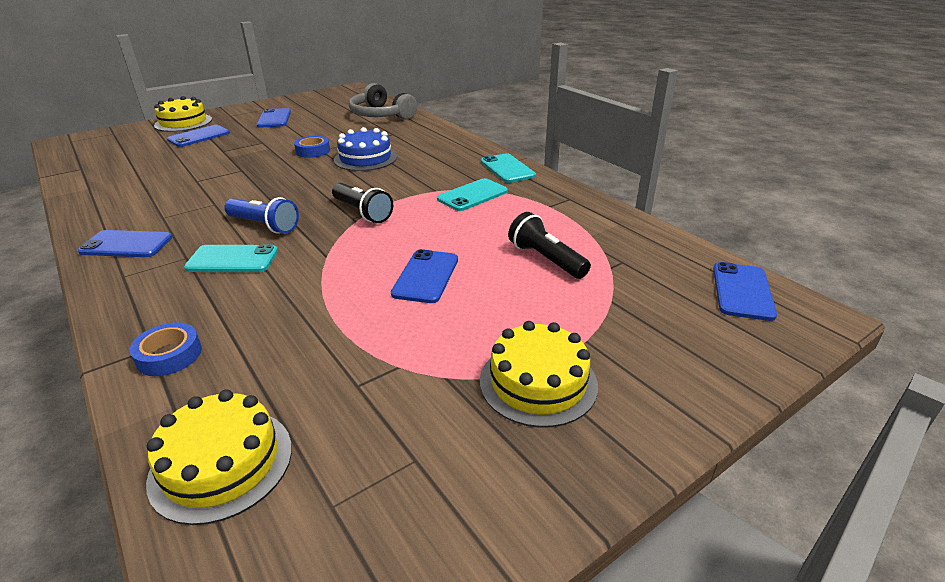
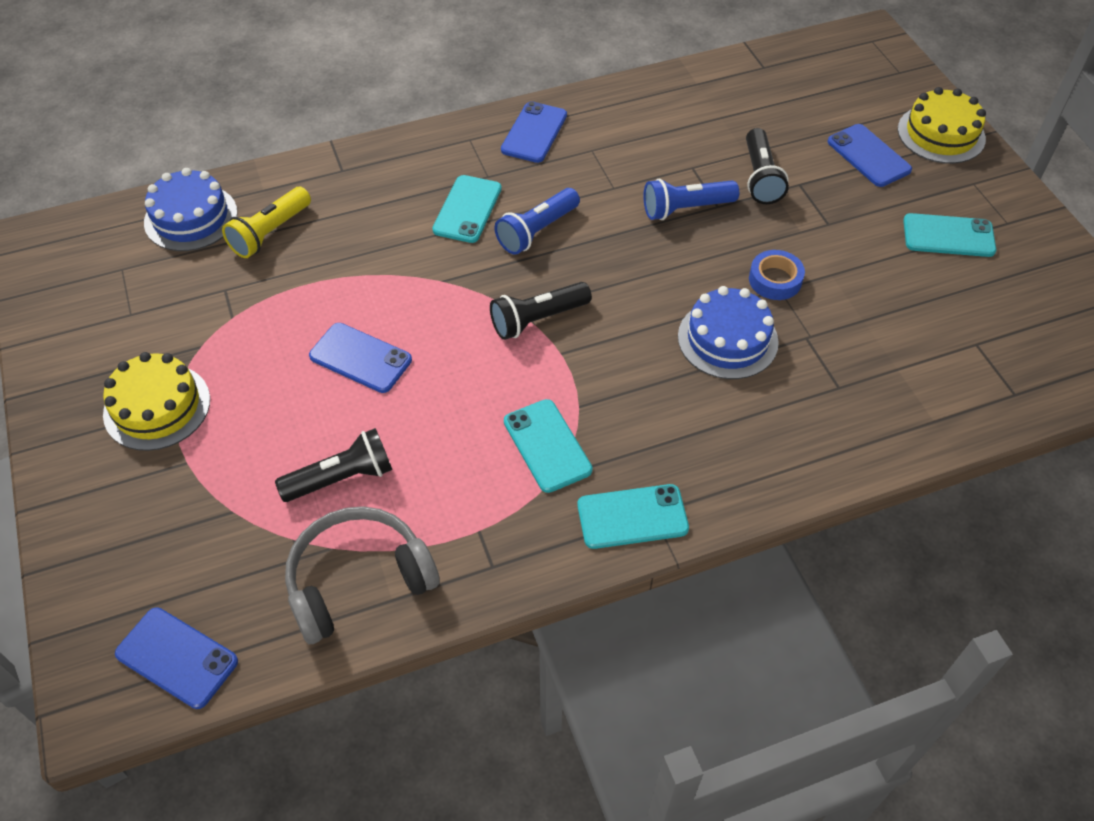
camera: 105 degrees right, 20 degrees up
blue tape [130,322,202,376] -> none
yellow cake [146,390,292,525] -> blue cake [144,168,237,251]
blue phone [257,108,291,128] -> turquoise phone [903,213,996,257]
grey headphones [349,83,417,120] -> grey headphones moved to [285,506,440,644]
none -> yellow flashlight [222,187,311,258]
none -> blue flashlight [643,179,739,220]
none -> black flashlight [746,128,789,204]

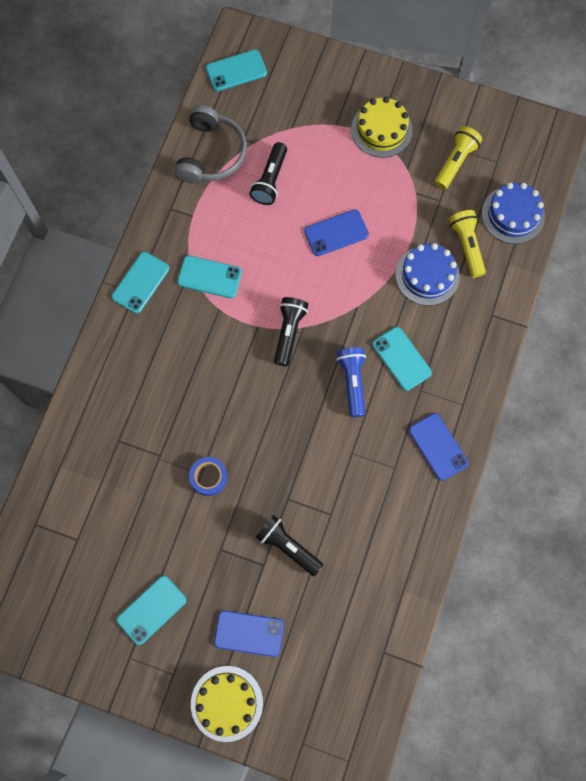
camera: 130 degrees right, 20 degrees up
blue phone [115,607,238,709] -> turquoise phone [206,50,267,91]
blue flashlight [643,179,739,220] -> none
blue cake [678,286,779,379] -> blue cake moved to [395,243,460,306]
none -> yellow flashlight [435,126,482,190]

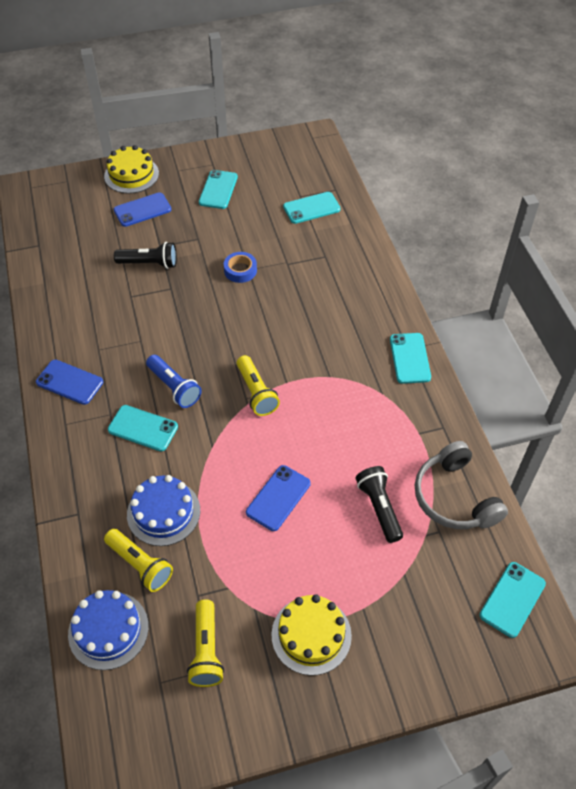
camera: 145 degrees right, 20 degrees down
turquoise phone [177,255,242,298] -> turquoise phone moved to [283,192,341,224]
black flashlight [274,297,309,366] -> yellow flashlight [236,355,280,416]

